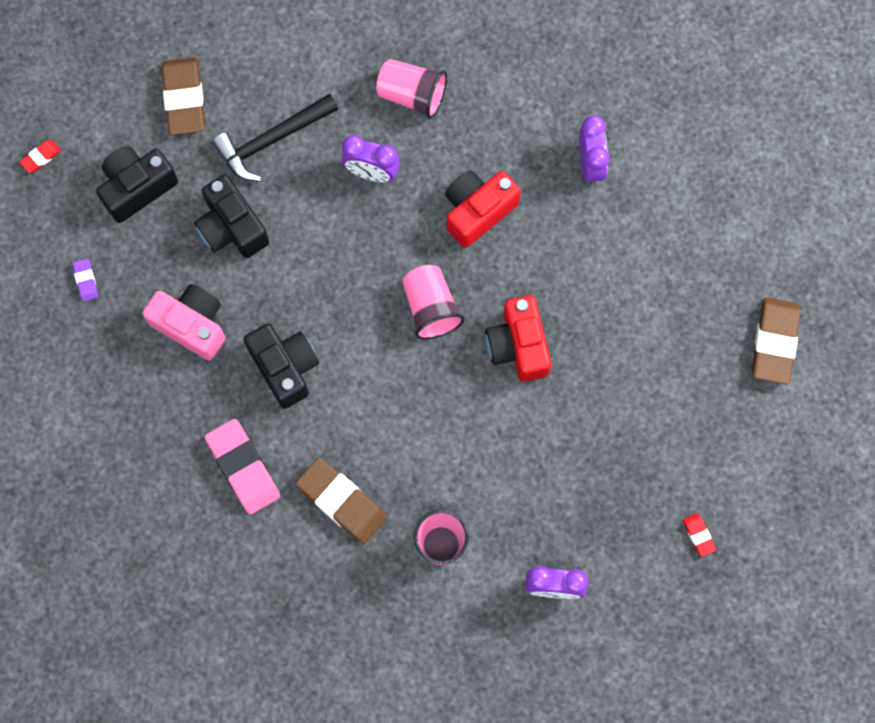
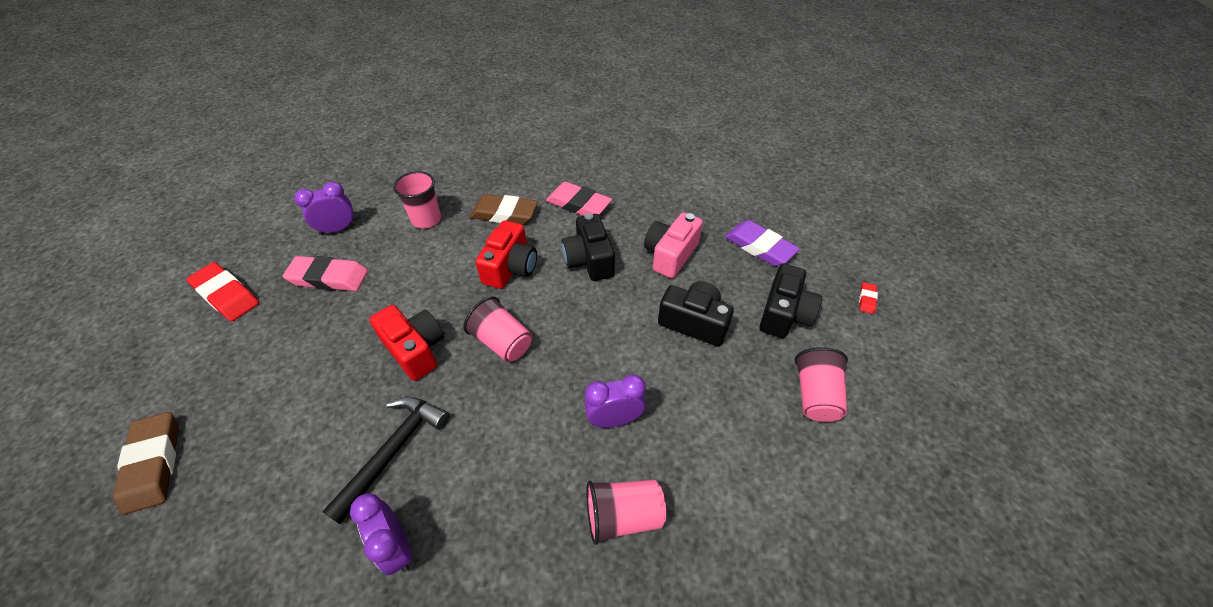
camera: 150 degrees right, 25 degrees down
purple eraser [72,259,98,301] -> purple eraser [725,220,800,266], size x2.17
pink camera [142,284,225,360] -> pink camera turned 120 degrees clockwise [644,212,703,278]
brown eraser [162,57,205,135] -> pink cup [794,347,848,422]
black hammer [212,94,338,182] -> black hammer moved to [322,397,449,524]
black camera [244,324,319,409] -> black camera turned 45 degrees clockwise [562,213,615,281]
red camera [445,170,521,248] -> red camera moved to [475,220,537,289]
red eraser [683,513,716,557] -> red eraser [186,262,259,321], size x2.17
none -> pink eraser [283,256,368,291]

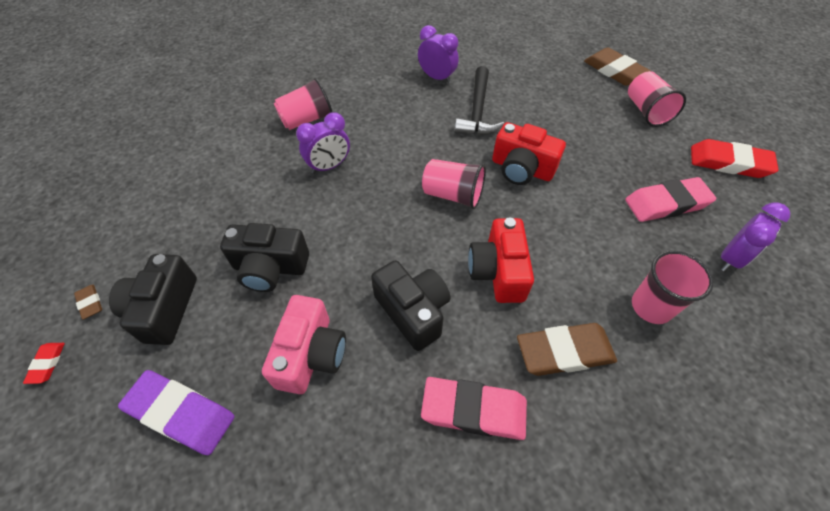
camera: 160 degrees right, 5 degrees up
pink cup [794,347,848,422] -> pink cup moved to [628,71,686,127]
none -> brown eraser [74,285,102,320]

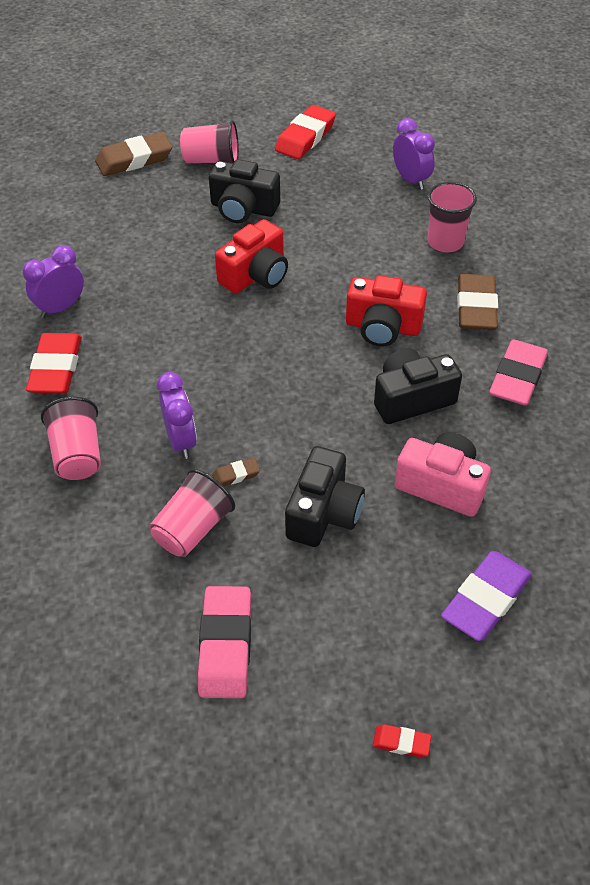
camera: 75 degrees left, 5 degrees down
brown eraser [74,285,102,320] -> brown eraser moved to [212,458,260,486]
black camera [109,254,197,345] -> black camera moved to [209,159,280,223]
pink cup [422,159,486,210] -> pink cup moved to [149,469,235,557]
black hammer [454,66,504,135] -> none
pink eraser [625,177,716,222] -> pink eraser moved to [198,586,251,698]
none -> red eraser [26,333,82,394]

